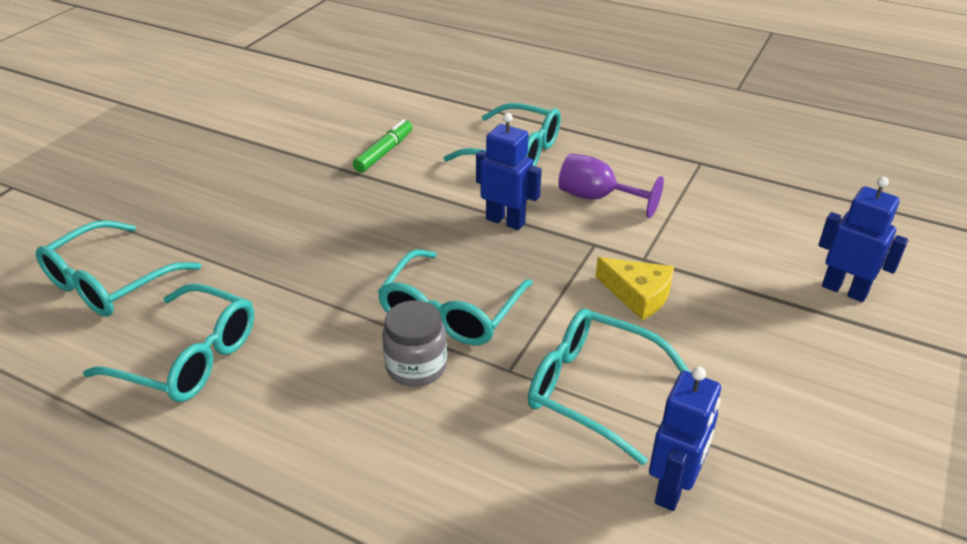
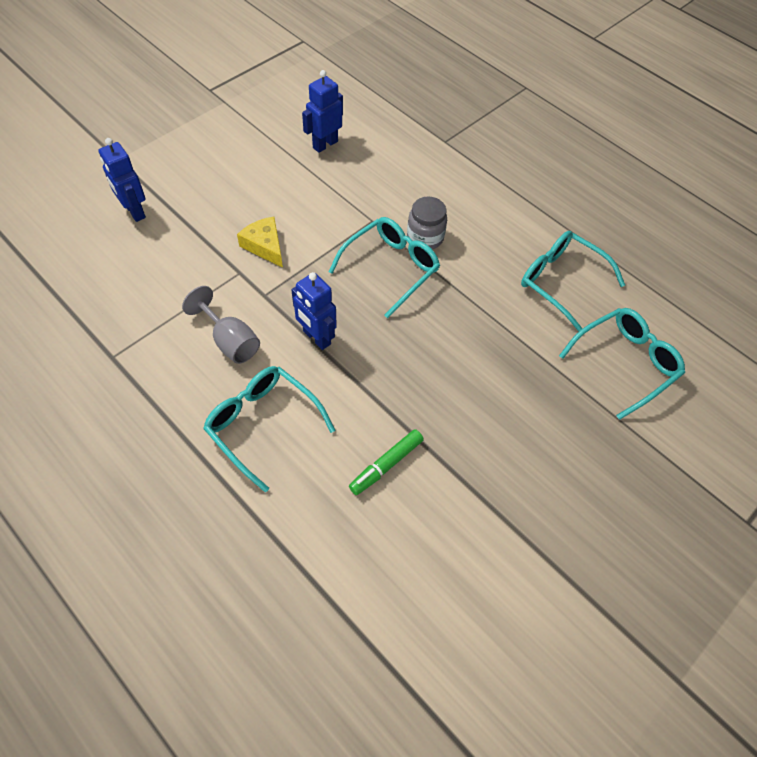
camera: 165 degrees left, 20 degrees up
turquoise glasses [528,308,690,465] -> none
purple goblet [558,153,664,218] -> grey goblet [182,286,260,364]

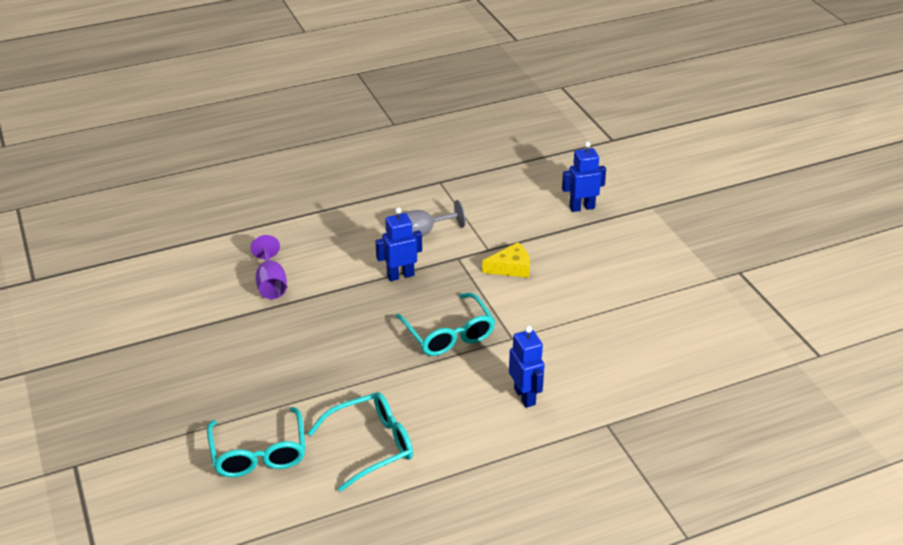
camera: 115 degrees right, 20 degrees down
turquoise glasses [203,366,335,492] -> none
blue robot [302,70,343,153] -> blue robot moved to [509,326,545,408]
green marker [349,429,424,495] -> purple goblet [250,235,287,299]
grey jar [407,197,447,249] -> none

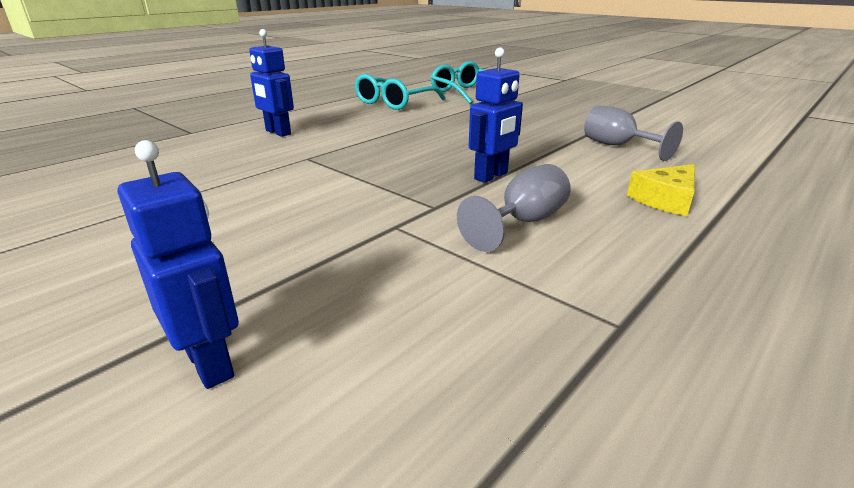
camera: 155 degrees right, 10 degrees down
purple goblet [250,235,287,299] -> grey goblet [584,105,683,161]
turquoise glasses [396,293,495,356] -> none
yellow cheese [482,242,530,278] -> yellow cheese moved to [627,164,695,216]
blue robot [562,142,606,212] -> blue robot turned 90 degrees counterclockwise [118,140,239,389]

